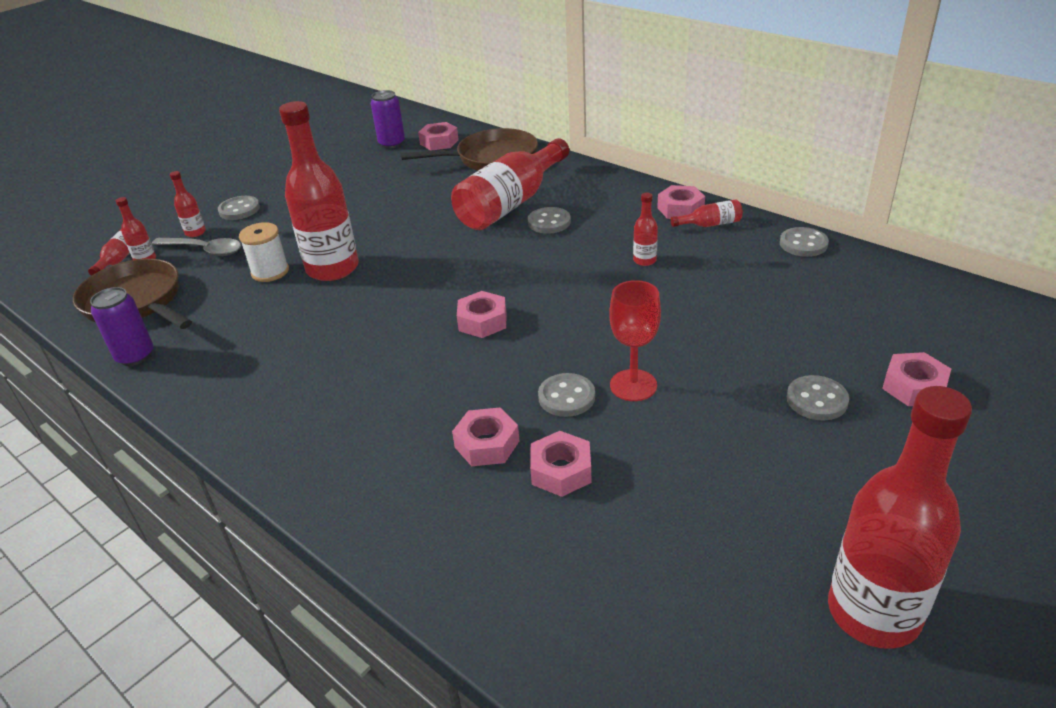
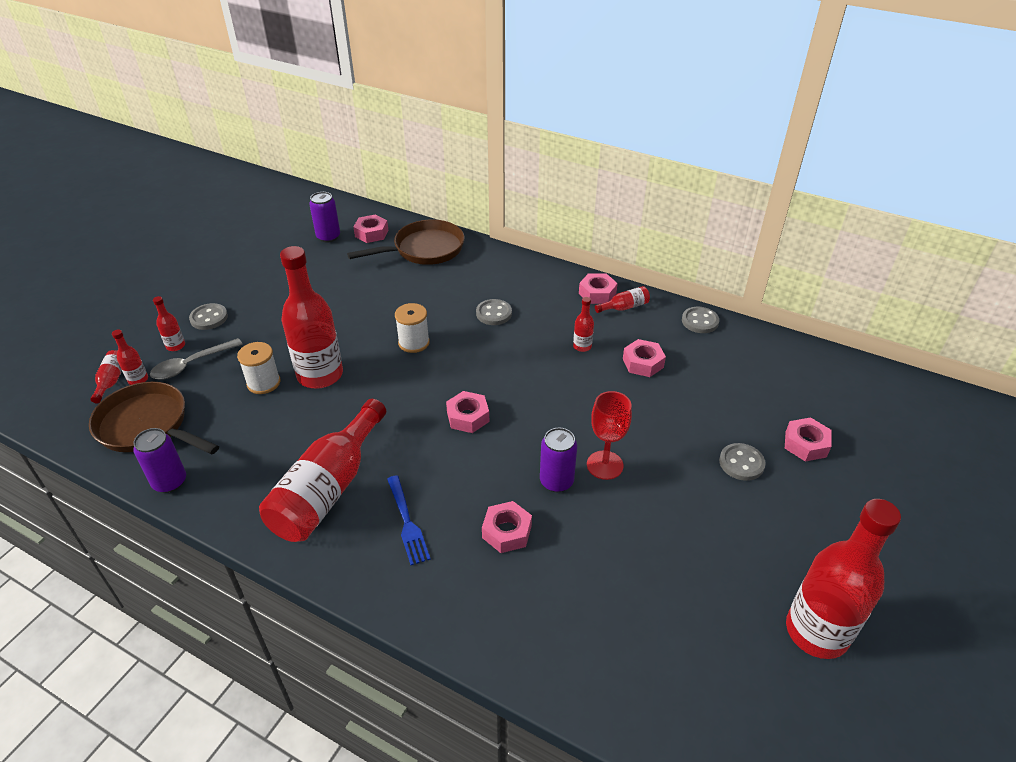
camera: 15 degrees left, 5 degrees up
grey spoon [152,238,241,256] -> grey spoon turned 135 degrees clockwise [150,338,243,380]
red bottle [451,138,569,230] -> red bottle moved to [259,399,386,542]
pink nut [530,431,592,497] -> pink nut moved to [623,339,666,377]
grey button [538,373,595,417] -> purple can [540,428,577,492]
none -> blue fork [387,475,431,565]
none -> white spool [395,303,430,353]

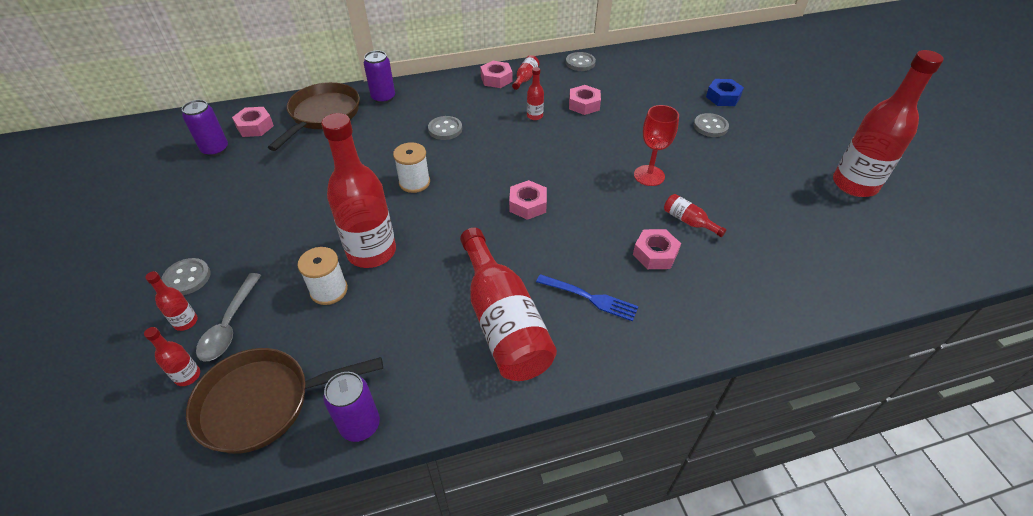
camera: 45 degrees left, 5 degrees up
red bottle [91,350,122,403] -> red bottle moved to [664,194,726,237]
purple can [540,428,577,492] -> purple can moved to [364,51,395,103]
pink nut [785,417,831,461] -> blue nut [706,79,744,106]

